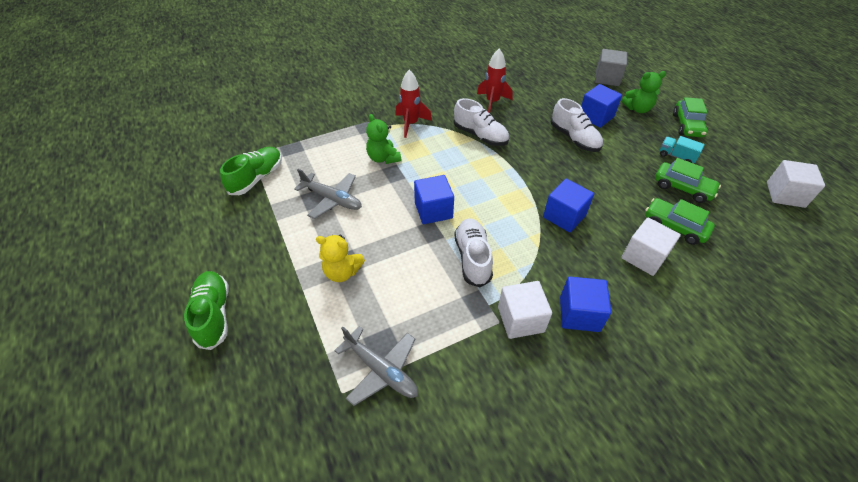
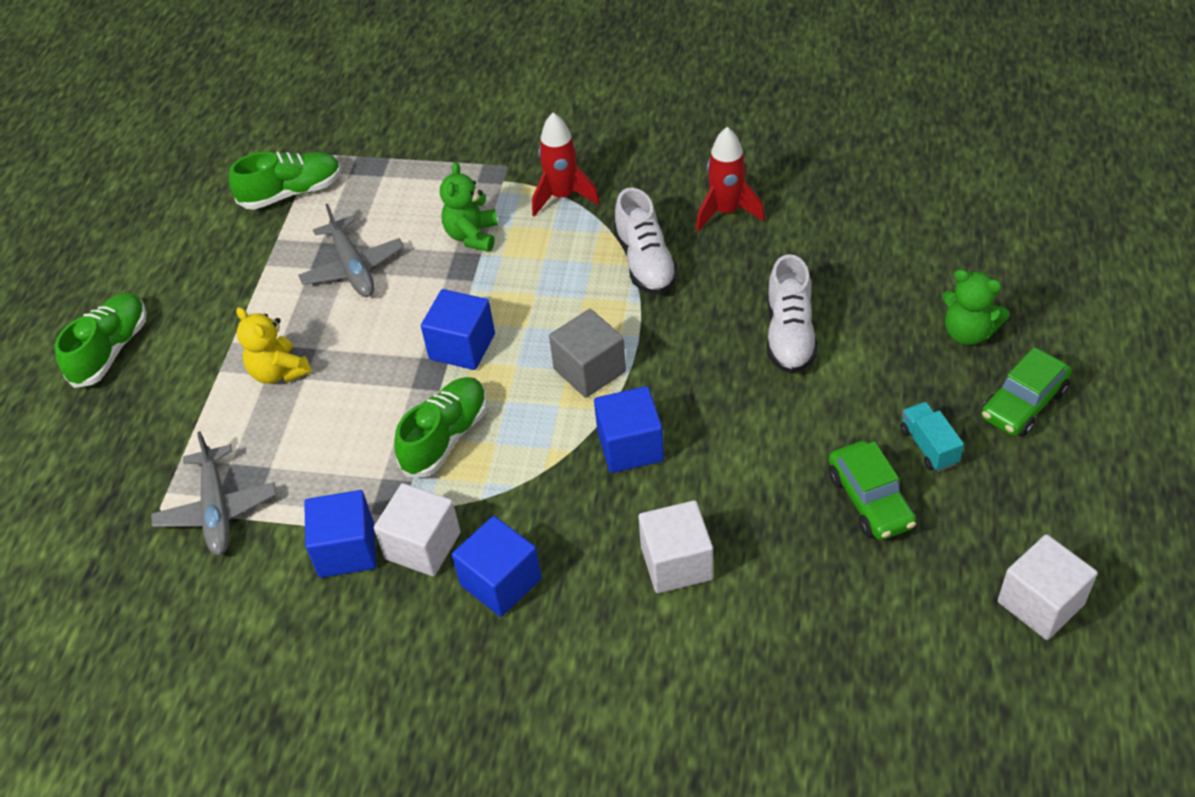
camera: 40 degrees right, 0 degrees up
white shoe [454,218,493,288] -> green shoe [394,377,487,477]
blue cube [581,84,622,128] -> blue cube moved to [304,490,376,578]
grey cube [595,49,627,86] -> grey cube moved to [549,309,626,398]
green car [645,198,715,245] -> none

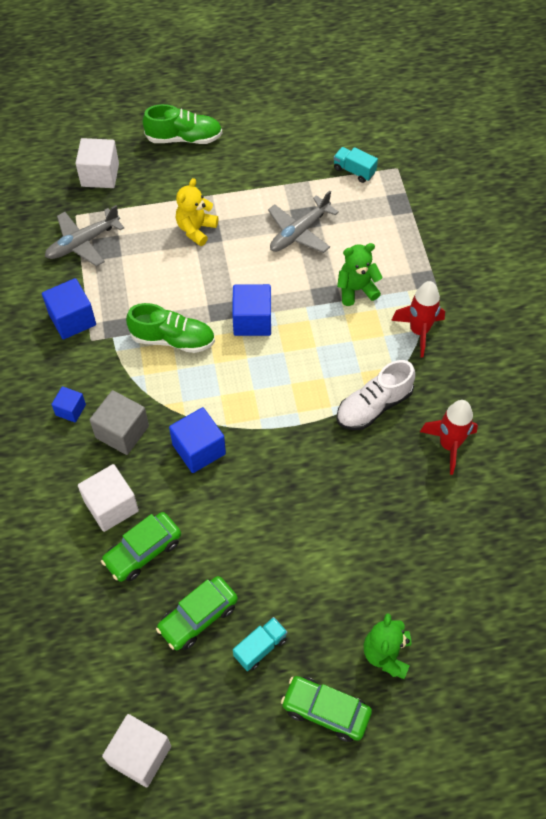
camera: 65 degrees right, 10 degrees up
green shoe [229,152,341,210] -> turquoise truck [334,147,378,183]
white cube [374,483,461,576] -> white cube moved to [76,138,119,188]
blue cube [452,516,542,617] -> blue cube [51,386,86,423], size x0.59
grey cube [549,309,626,398] -> grey cube moved to [90,390,149,455]
white shoe [767,254,818,374] -> none
none -> green car [101,512,181,582]

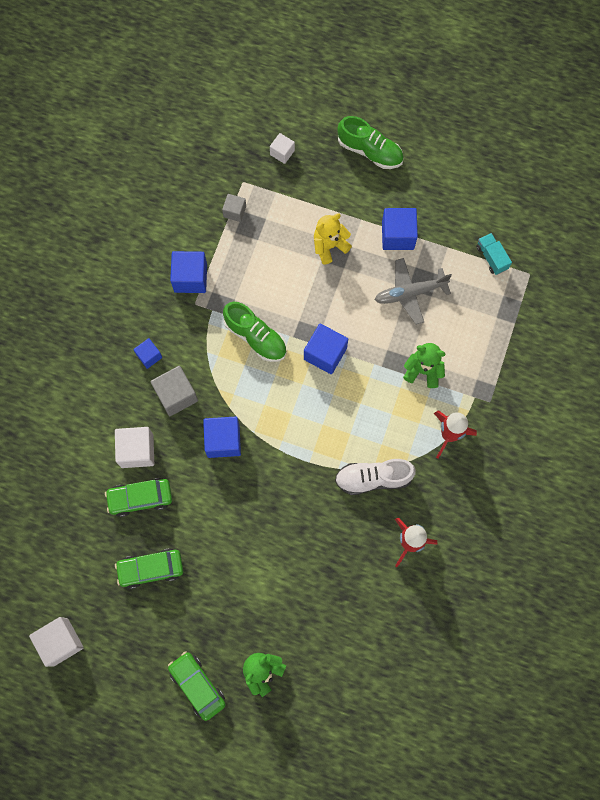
camera: 30 degrees right, 15 degrees up
grey plane [45,205,124,267] -> grey cube [222,194,246,222]
white cube [76,138,119,188] -> white cube [270,133,295,164], size x0.59
turquoise truck [233,617,288,671] -> none
none -> blue cube [382,208,418,250]

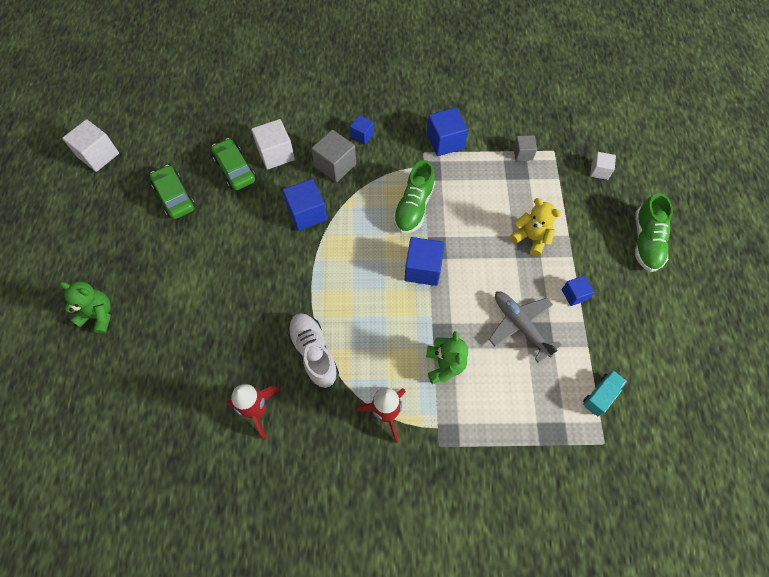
camera: 70 degrees right, 10 degrees down
green car [168,651,226,721] -> none
blue cube [382,208,418,250] -> blue cube [562,275,594,306], size x0.59

